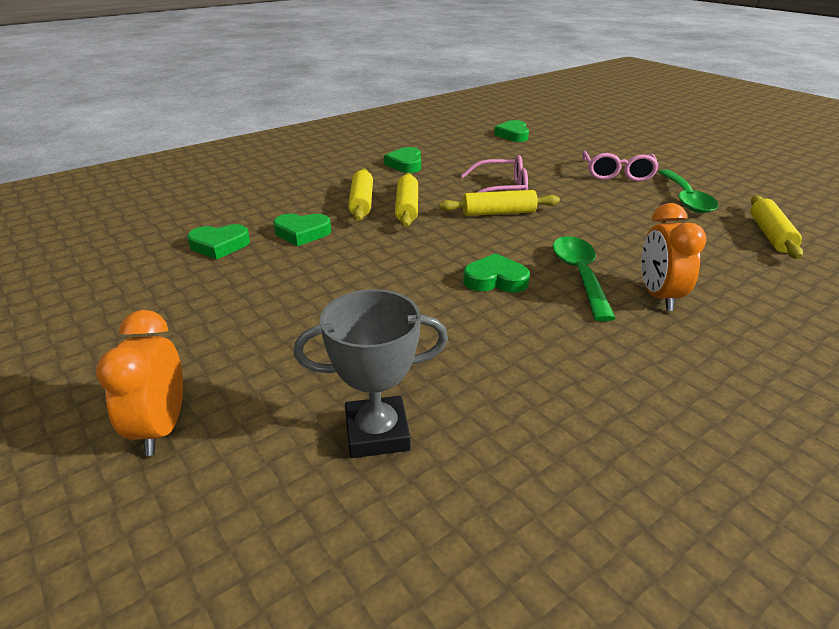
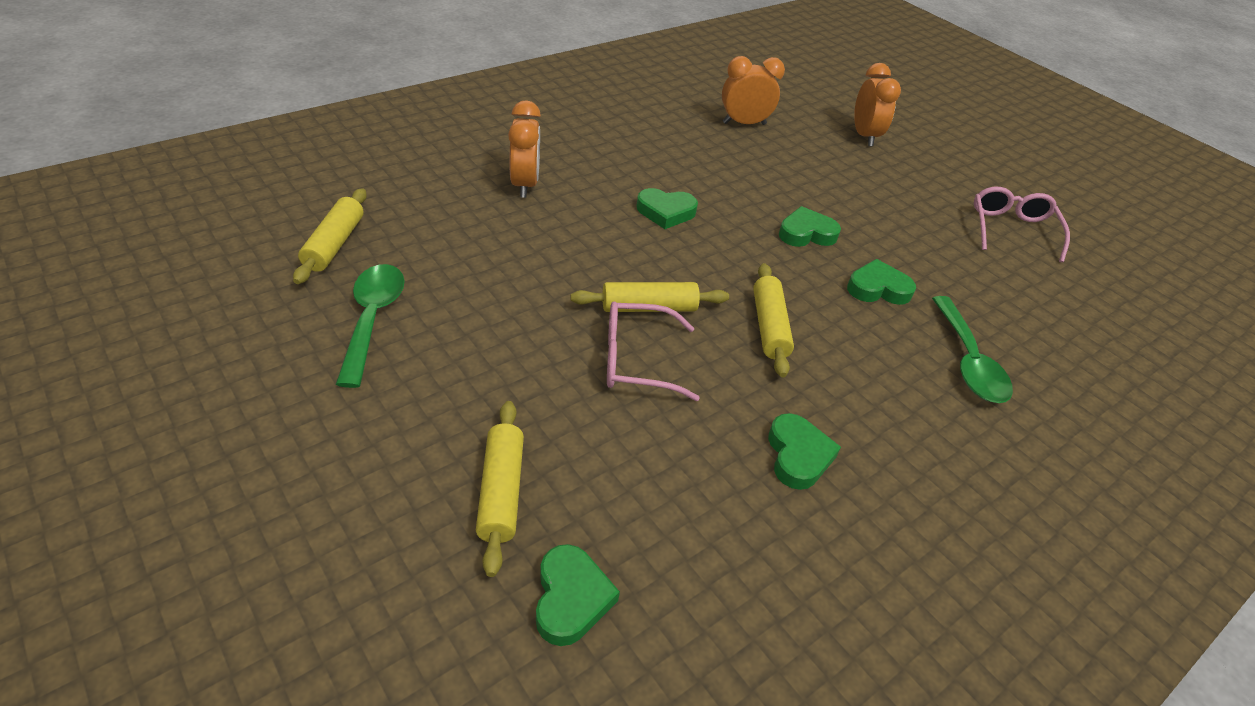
camera: 175 degrees right, 10 degrees up
green heart [187,224,250,259] -> green heart moved to [779,206,841,247]
grey trophy [294,289,448,458] -> orange clock [722,56,785,125]
yellow rolling pin [348,168,373,221] -> yellow rolling pin moved to [476,401,524,577]
green spoon [552,236,616,321] -> green spoon moved to [932,296,1013,403]
pink glasses [582,151,659,182] -> pink glasses moved to [974,187,1070,262]

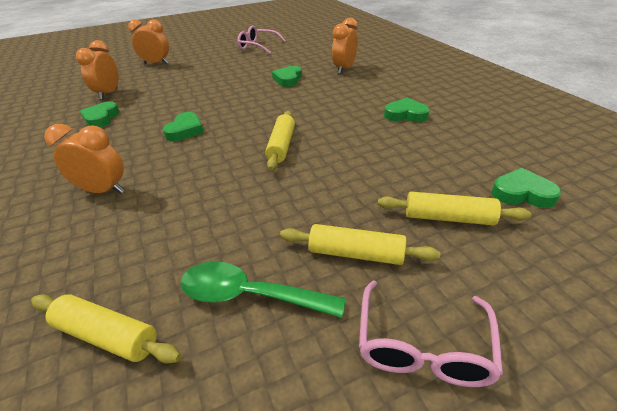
camera: 70 degrees left, 5 degrees down
pink glasses [607,301,700,401] -> pink glasses moved to [359,280,503,387]
yellow rolling pin [753,263,794,377] -> yellow rolling pin moved to [280,224,440,265]
green heart [779,206,841,247] -> green heart moved to [80,101,120,127]
green spoon [932,296,1013,403] -> orange clock [332,18,358,74]

